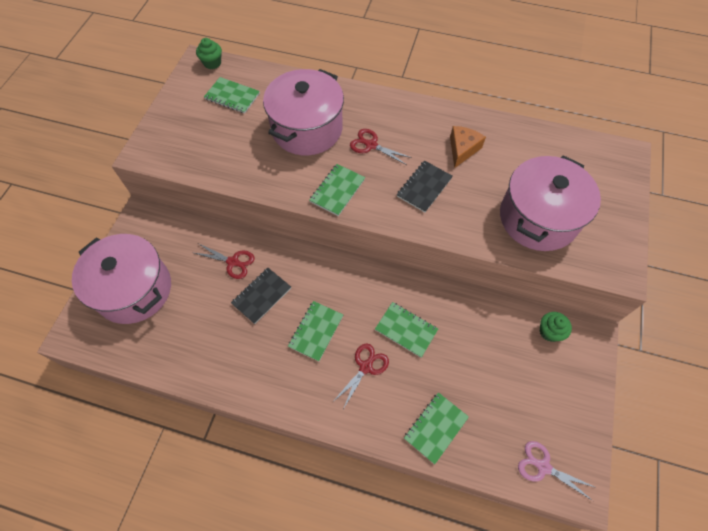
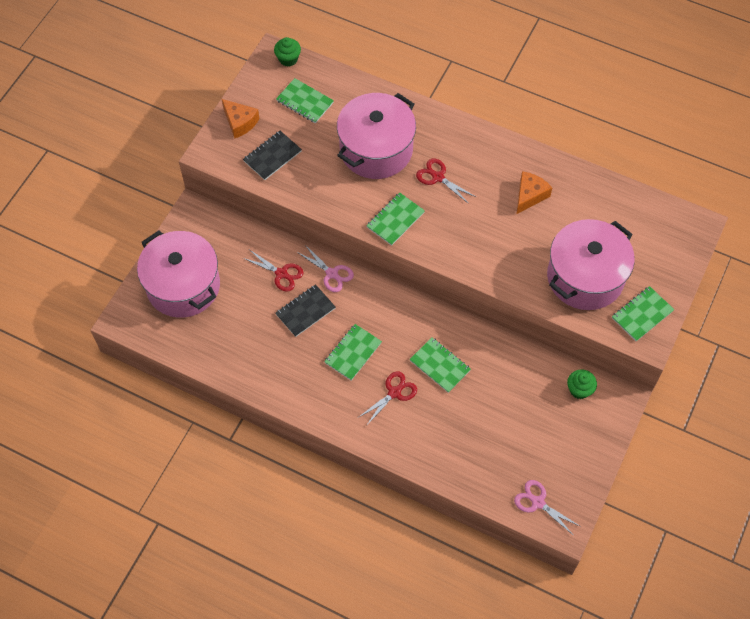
camera: 10 degrees right, 0 degrees up
black notebook [397,161,453,213] -> black notebook moved to [243,131,302,180]
green notebook [404,392,469,464] -> green notebook moved to [612,286,674,341]
none -> orange cheese [222,99,259,138]
none -> pink scissors [297,244,354,292]

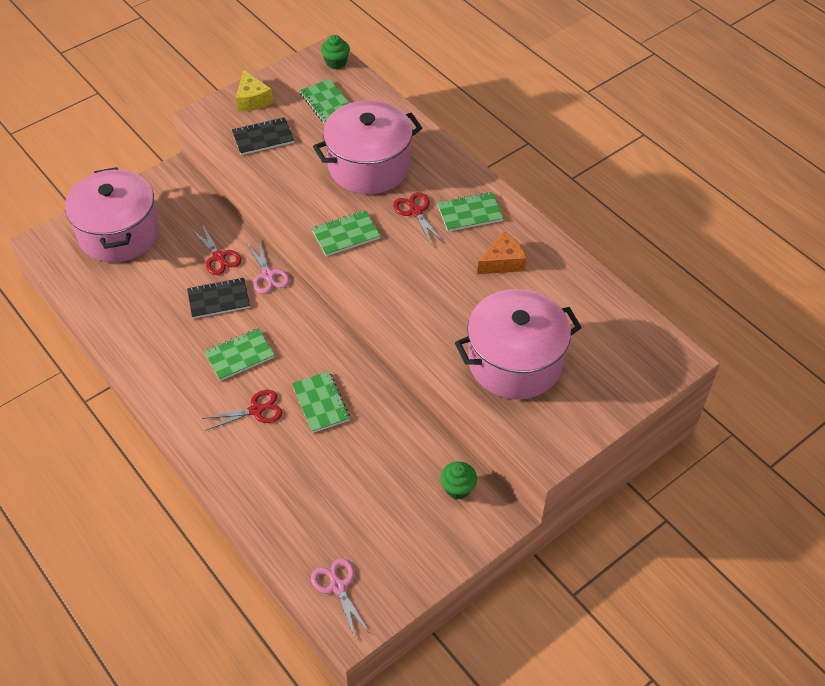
camera: 25 degrees right, 10 degrees down
orange cheese [222,99,259,138] -> yellow cheese [236,70,274,111]
green notebook [612,286,674,341] -> green notebook moved to [437,192,504,232]

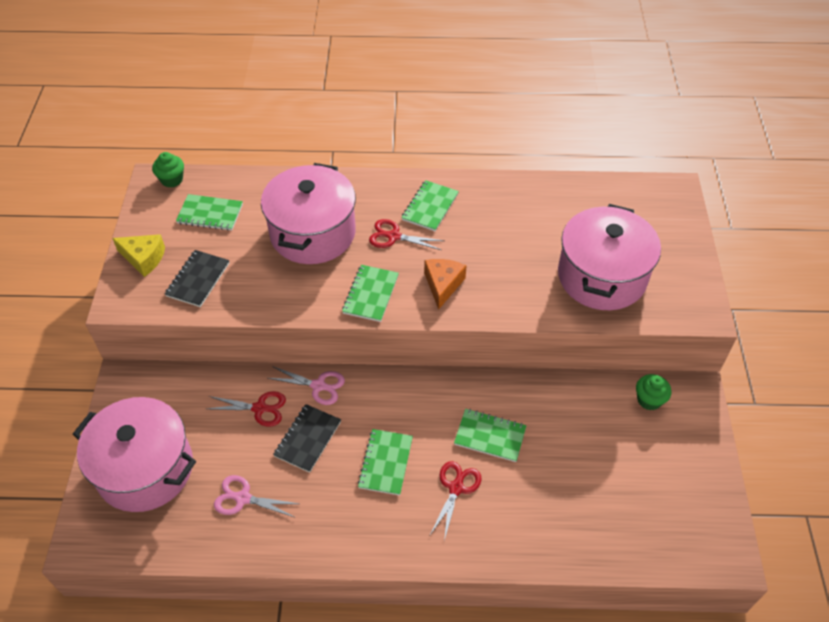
camera: 50 degrees left, 0 degrees up
pink scissors [311,558,369,638] -> pink scissors moved to [214,475,299,517]
orange cheese [477,232,526,274] -> orange cheese moved to [424,259,466,310]

